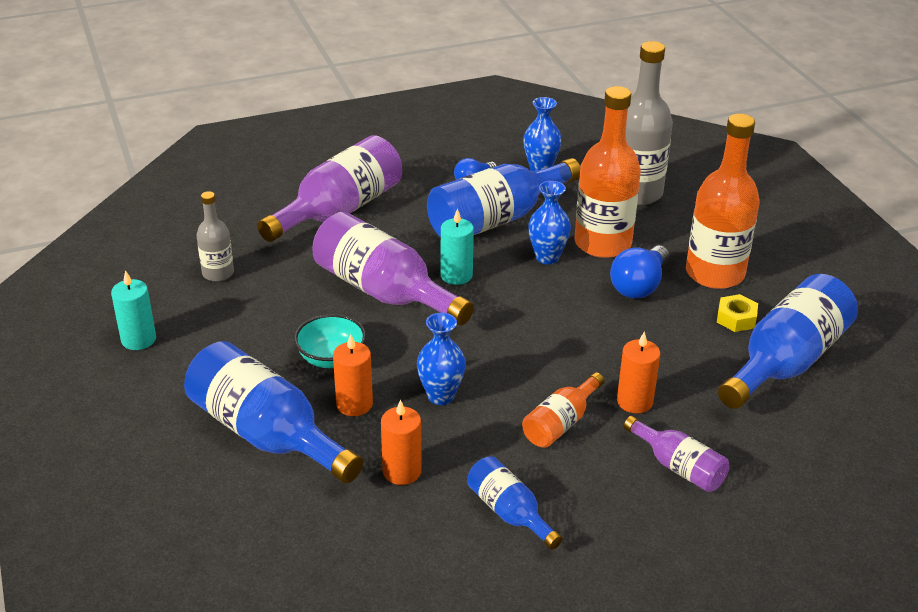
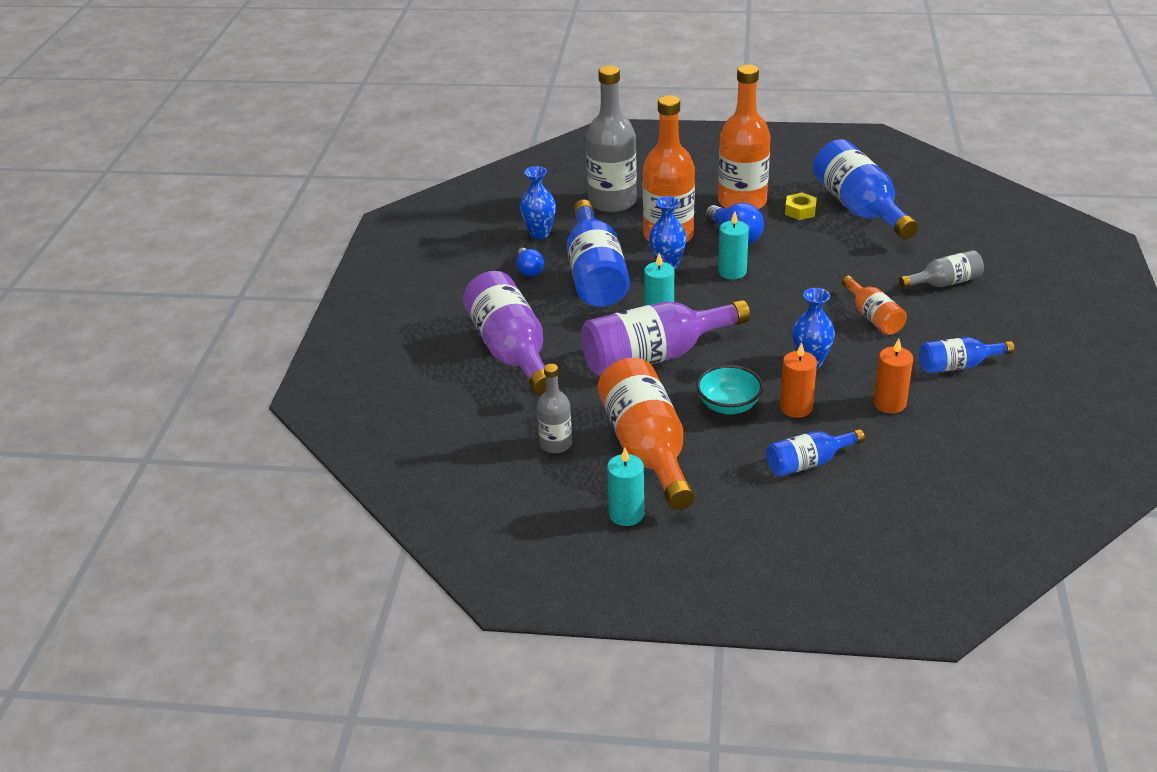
camera: 60 degrees left, 0 degrees up
blue bottle [184,341,363,483] -> blue bottle [766,429,865,477], size x0.53
orange candle [617,331,660,414] -> none
purple bottle [624,416,729,492] -> grey bottle [899,250,984,288]
none -> orange bottle [598,358,695,510]
none -> turquoise candle [718,211,749,279]

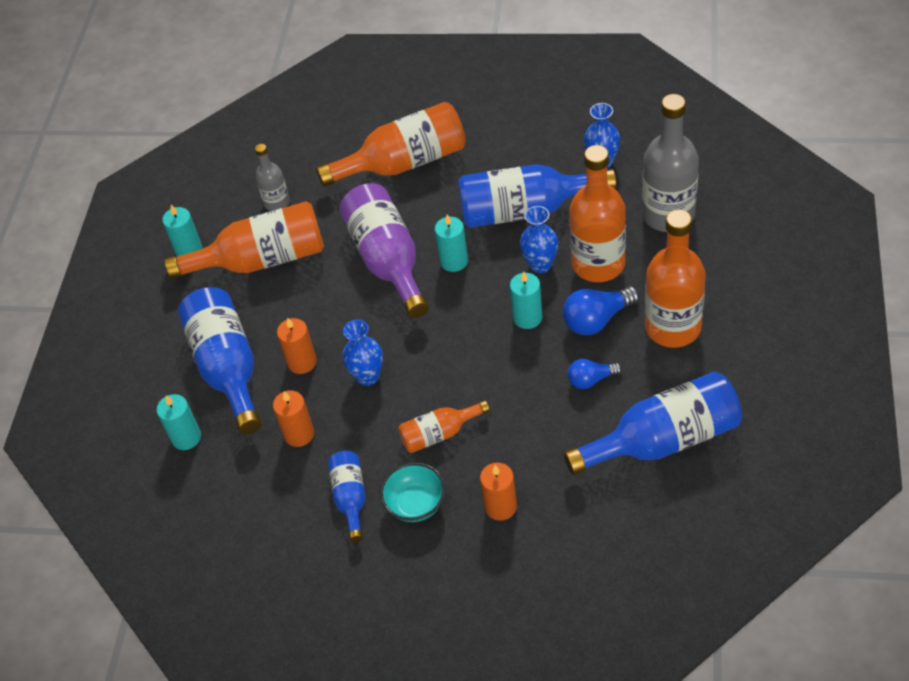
camera: 95 degrees right, 15 degrees up
purple bottle [463,271,546,396] -> orange bottle [316,102,466,187]
blue light bulb [516,248,544,277] -> blue light bulb moved to [568,359,622,389]
turquoise bowl [696,365,763,415] -> turquoise bowl moved to [380,462,446,522]
blue bottle [766,429,865,477] -> blue bottle [178,287,261,434], size x1.89
yellow nut [785,193,817,220] -> none
grey bottle [899,250,984,288] -> orange candle [480,463,517,521]
none -> turquoise candle [156,394,201,450]

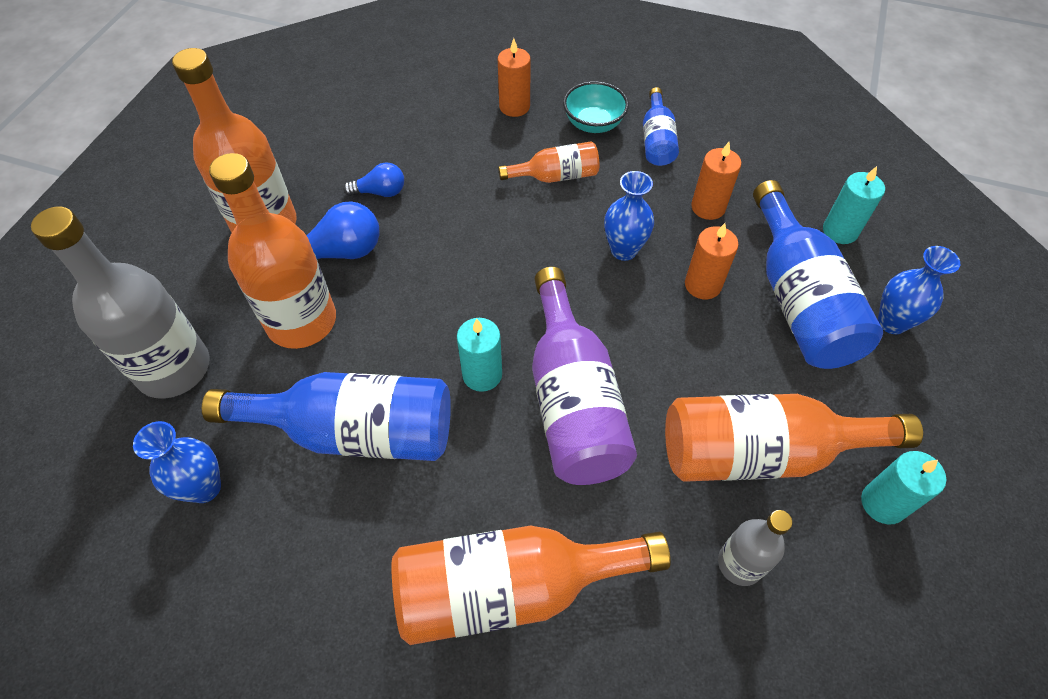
camera: 175 degrees left, 5 degrees up
turquoise candle [510,271,542,329] -> none
blue vase [520,206,558,273] -> blue vase moved to [878,246,960,334]
blue bottle [564,372,742,475] -> none

